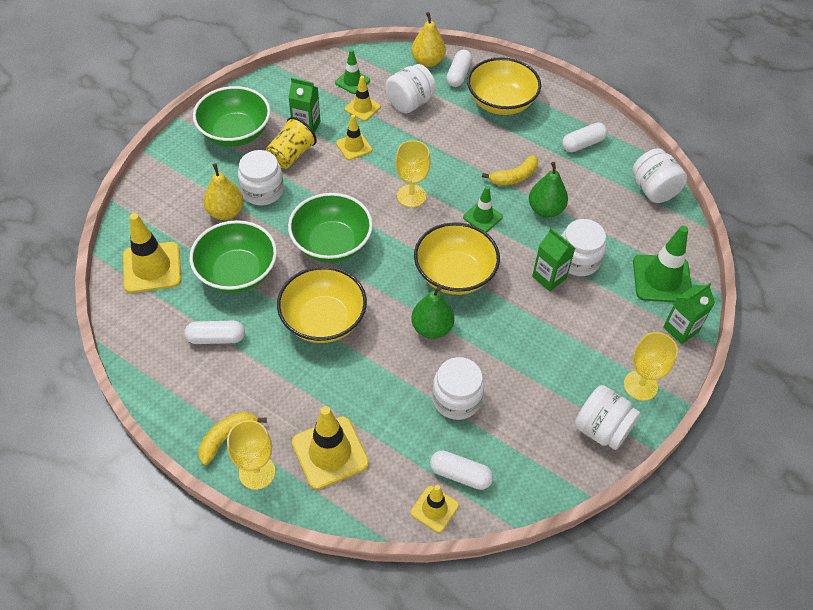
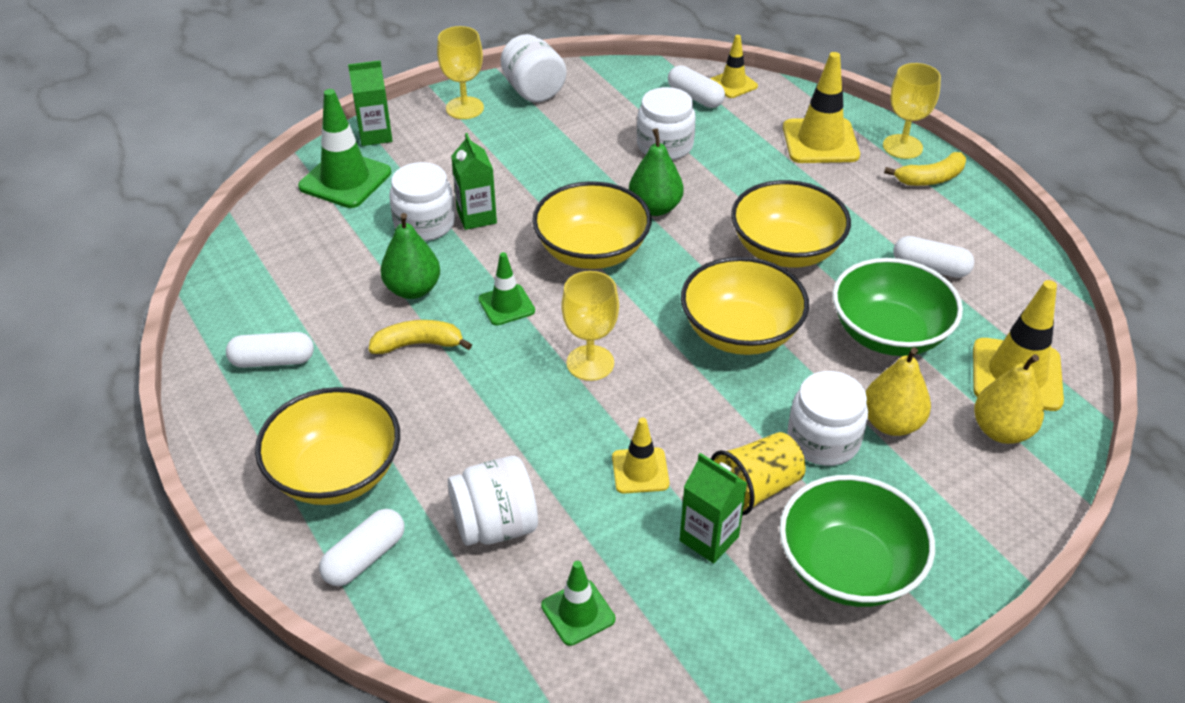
camera: 155 degrees left, 10 degrees down
green bowl [288,193,373,263] -> yellow bowl [681,257,809,355]
yellow traffic cone [345,76,381,121] -> none
yellow pear [411,12,446,67] -> yellow pear moved to [974,354,1044,444]
white jar [632,148,687,203] -> none

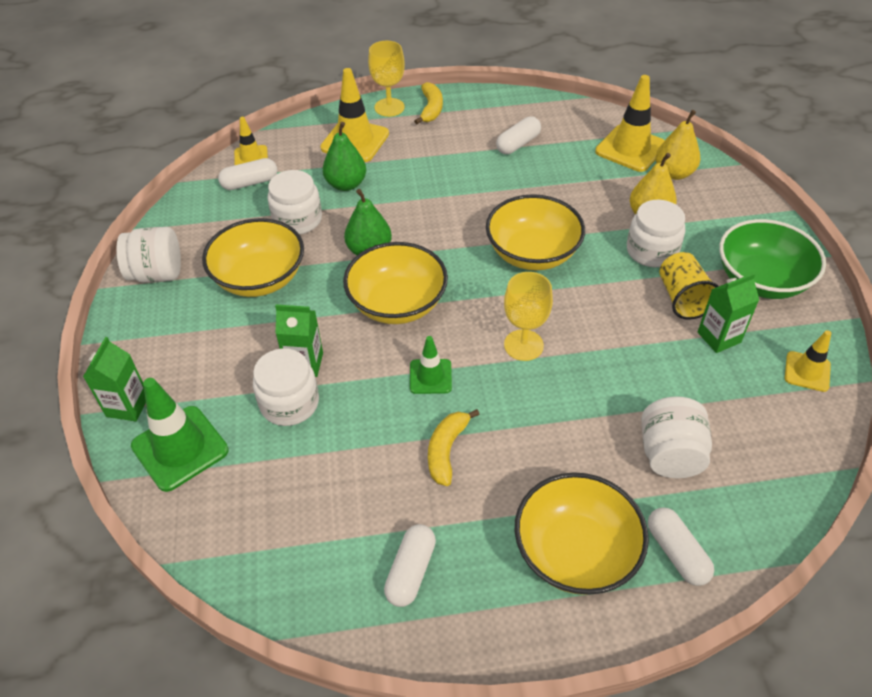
camera: 65 degrees left, 5 degrees up
green pear [380,213,440,299] -> green pear moved to [323,122,366,191]
yellow goblet [437,26,484,119] -> none
green traffic cone [541,561,615,646] -> none
yellow traffic cone [612,418,669,493] -> yellow traffic cone moved to [785,330,831,392]
yellow bowl [731,180,851,268] -> yellow bowl moved to [202,218,304,297]
green bowl [832,258,963,356] -> none

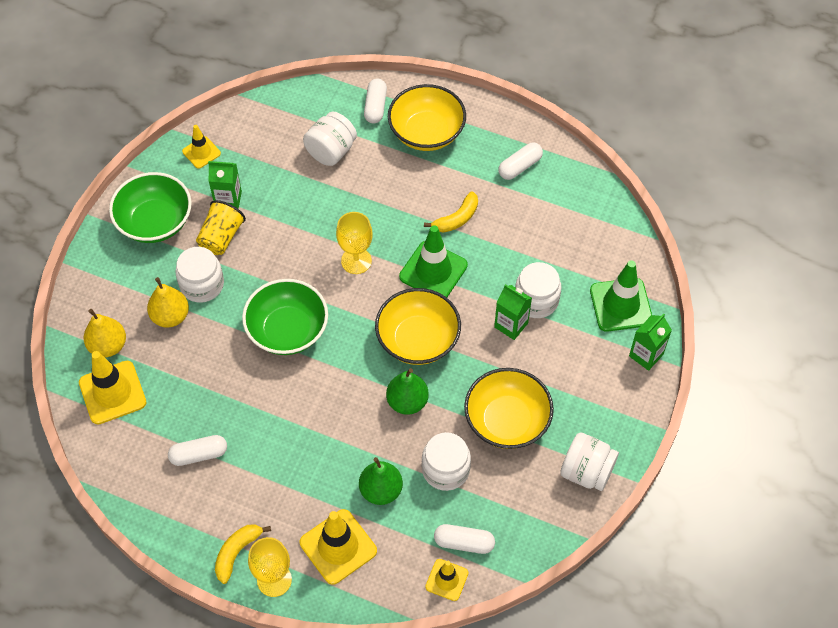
camera: 150 degrees left, 10 degrees up
green traffic cone [410,336,452,394] -> green traffic cone [399,225,468,297], size x1.72
yellow bowl [486,194,585,270] -> green bowl [242,279,328,355]

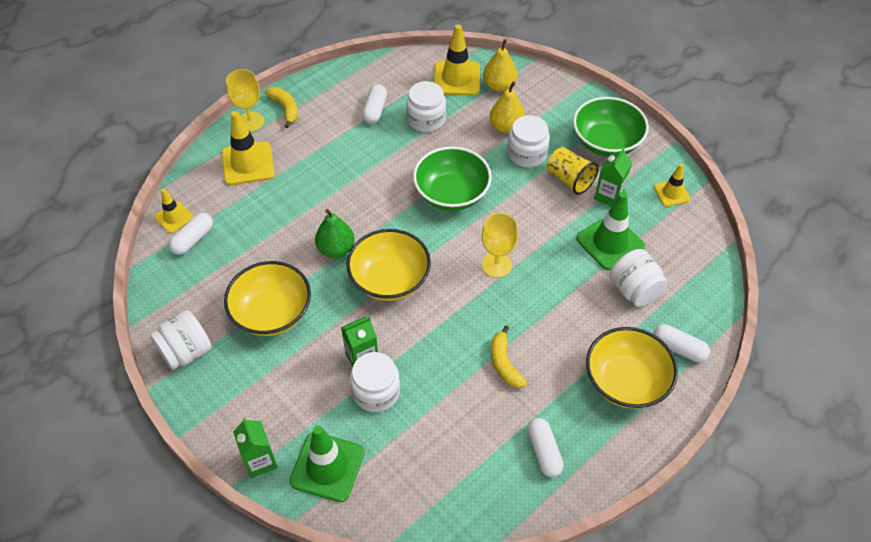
camera: 115 degrees right, 5 degrees down
green pear [359,457,403,505] -> none
green traffic cone [399,225,468,297] -> green traffic cone moved to [576,192,645,270]
white jar [422,432,471,491] -> white jar moved to [406,81,446,132]

